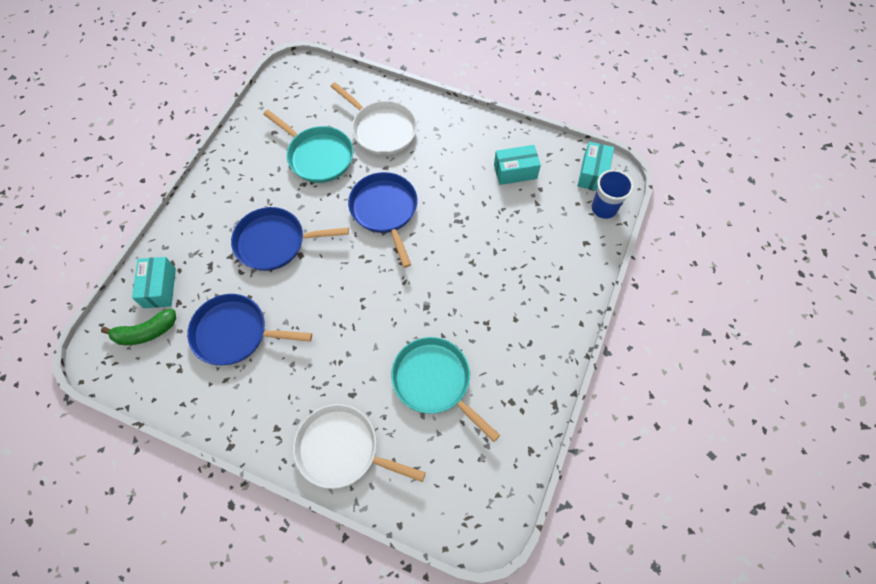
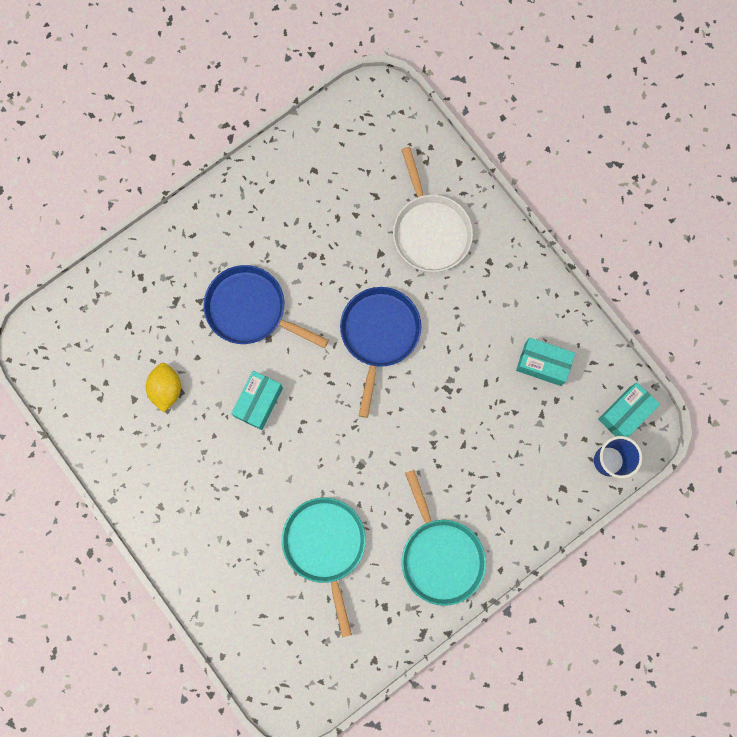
camera: 30 degrees right, 15 degrees up
green banana [101,308,176,345] -> none
turquoise box [132,257,176,308] -> turquoise box moved to [231,371,283,430]
blue pan [187,294,312,365] -> yellow lemon [146,363,181,413]
turquoise pan [263,110,353,183] -> turquoise pan moved to [402,470,486,606]
white pan [293,404,426,489] -> none

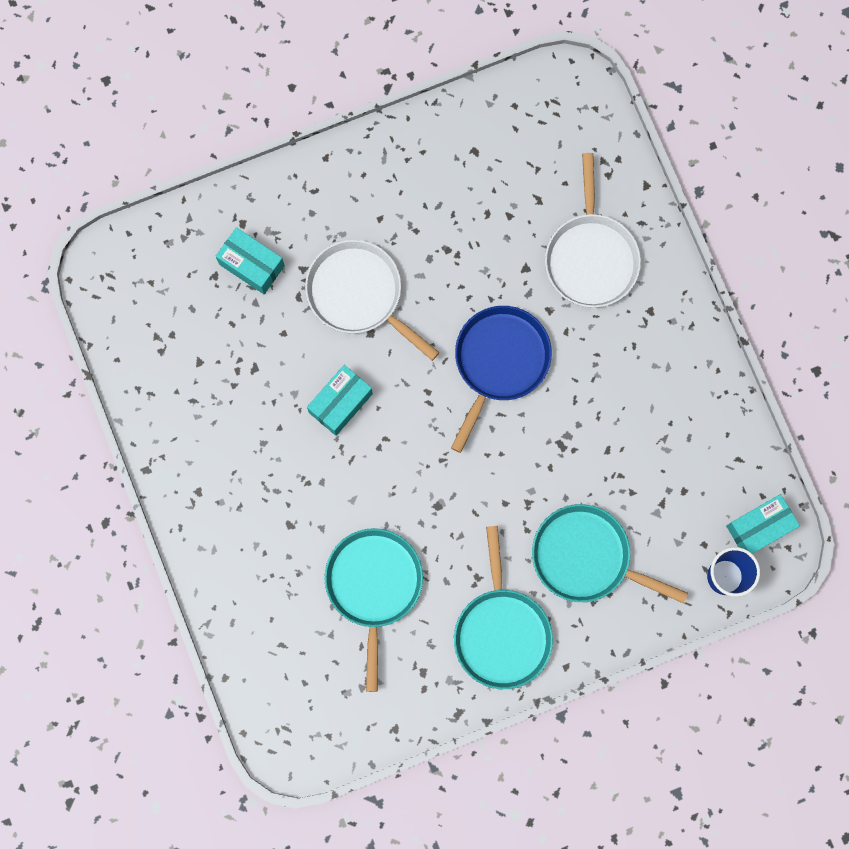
camera: 15 degrees right, 0 degrees up
yellow lemon [146,363,181,413] -> none
blue pan [203,265,329,348] -> white pan [305,240,439,361]
turquoise box [516,338,575,386] -> turquoise box moved to [216,227,285,294]
none -> turquoise pan [532,504,688,604]

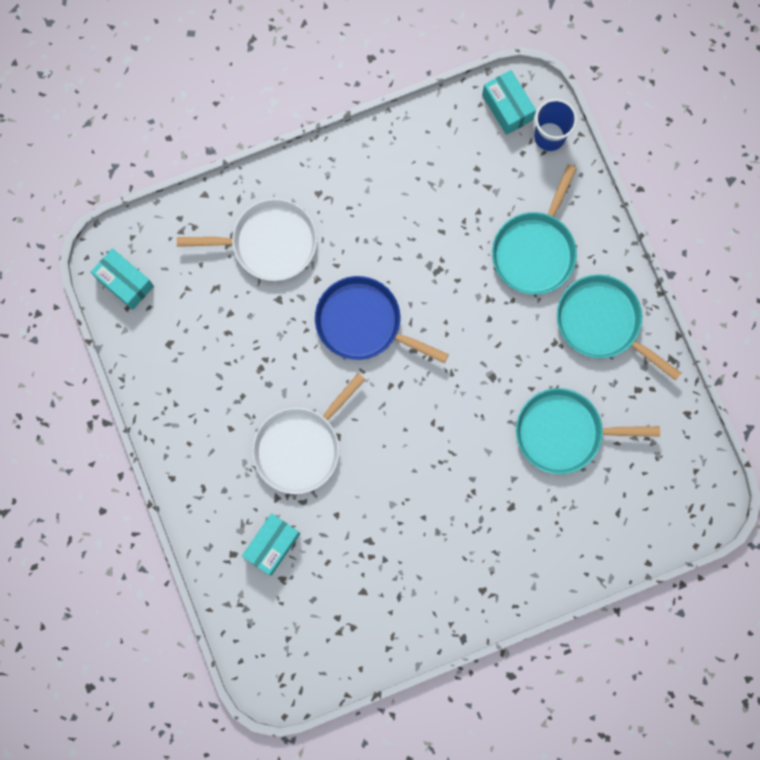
camera: 90 degrees left, 0 degrees up
turquoise box [307,365,373,436] -> turquoise box moved to [91,248,154,310]
turquoise pan [454,526,553,689] -> turquoise pan turned 135 degrees counterclockwise [557,274,681,381]

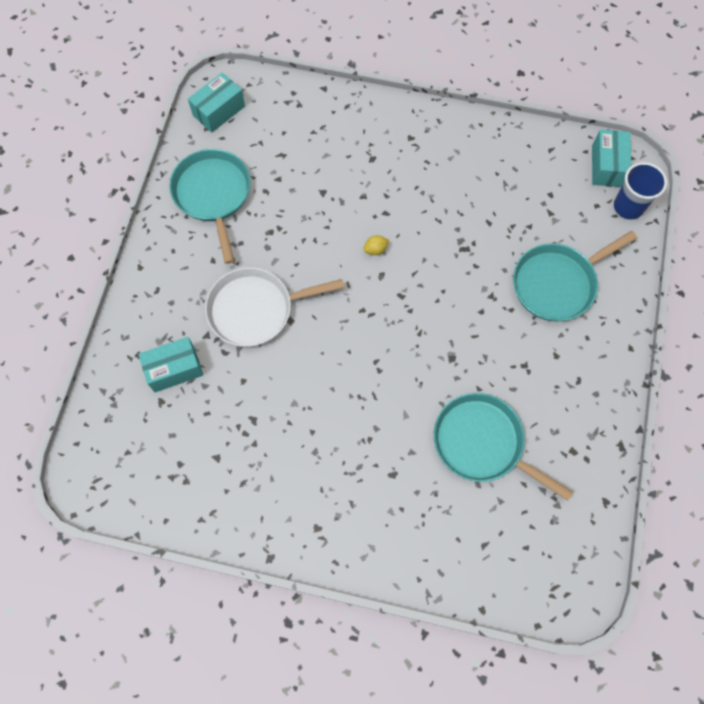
camera: 35 degrees right, 10 degrees down
turquoise box [91,248,154,310] -> turquoise box turned 60 degrees clockwise [188,72,245,133]
white pan [177,199,317,281] -> none
blue pan [315,276,449,363] -> yellow lemon [363,235,389,255]
turquoise pan [557,274,681,381] -> turquoise pan moved to [169,149,251,264]

